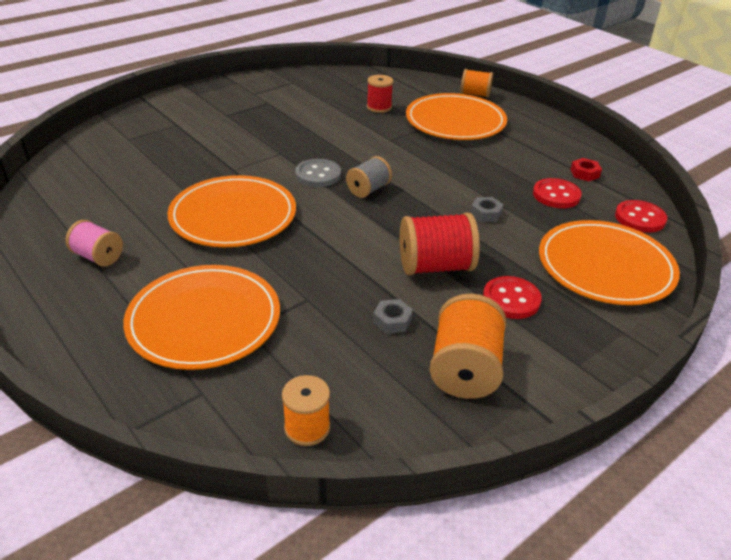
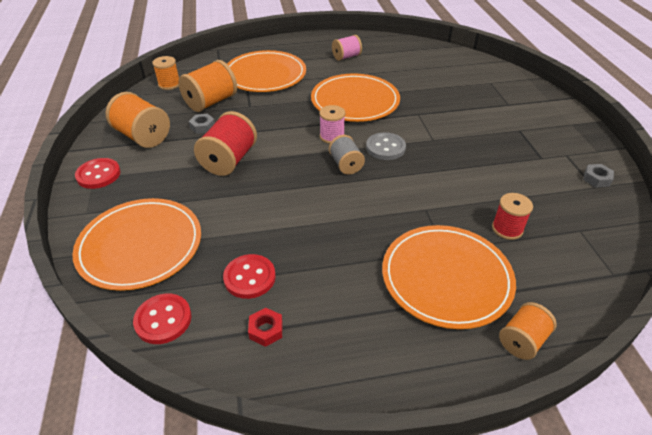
camera: 120 degrees right, 5 degrees up
grey nut [470,197,504,222] -> grey nut moved to [584,164,614,188]
red button [483,276,542,319] -> red button moved to [75,158,121,189]
none -> orange spool [178,60,237,112]
none -> pink spool [319,105,345,144]

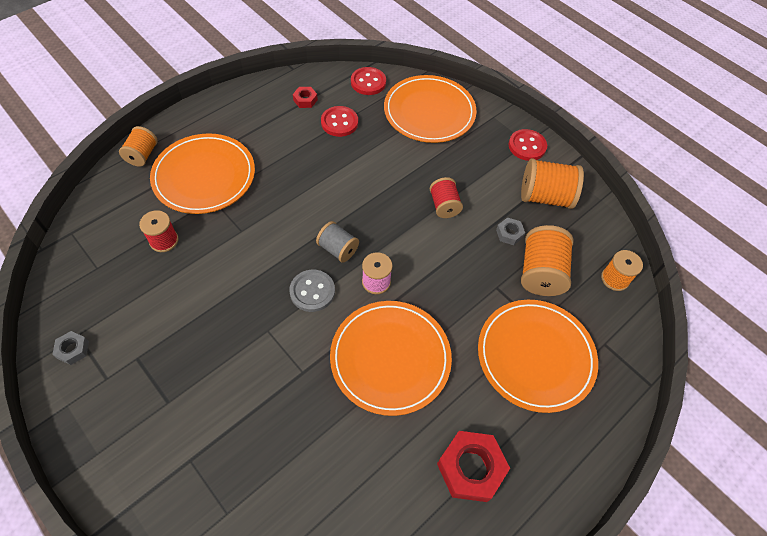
camera: 145 degrees right, 15 degrees up
red spool [194,111,257,176] -> red spool [430,177,463,218], size x0.62
pink spool [332,35,362,61] -> red nut [437,431,510,502]

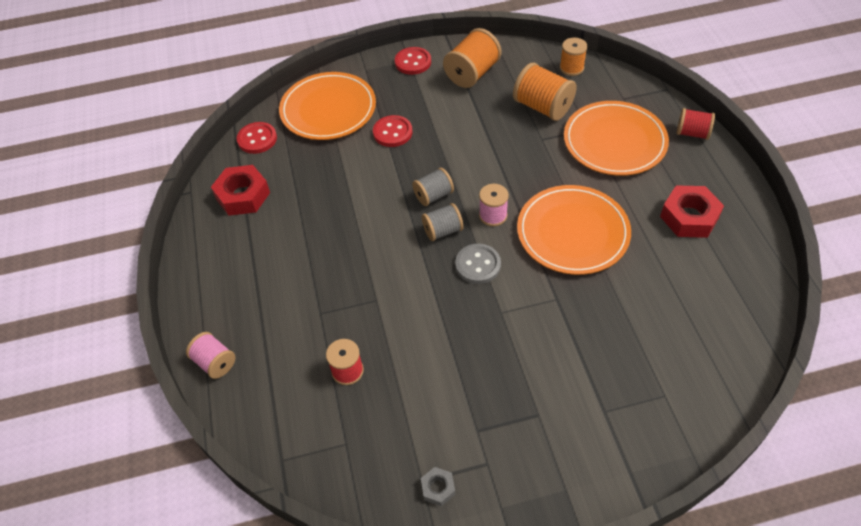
camera: 55 degrees left, 5 degrees down
orange spool [119,126,158,166] -> pink spool [186,332,235,379]
orange plate [150,133,255,214] -> none
red nut [293,87,318,108] -> red nut [211,165,270,216], size x1.97
red button [321,106,358,137] -> red button moved to [373,115,412,147]
red spool [430,177,463,218] -> red spool moved to [677,108,715,140]
grey nut [496,217,525,245] -> none
none -> grey spool [412,168,454,206]

